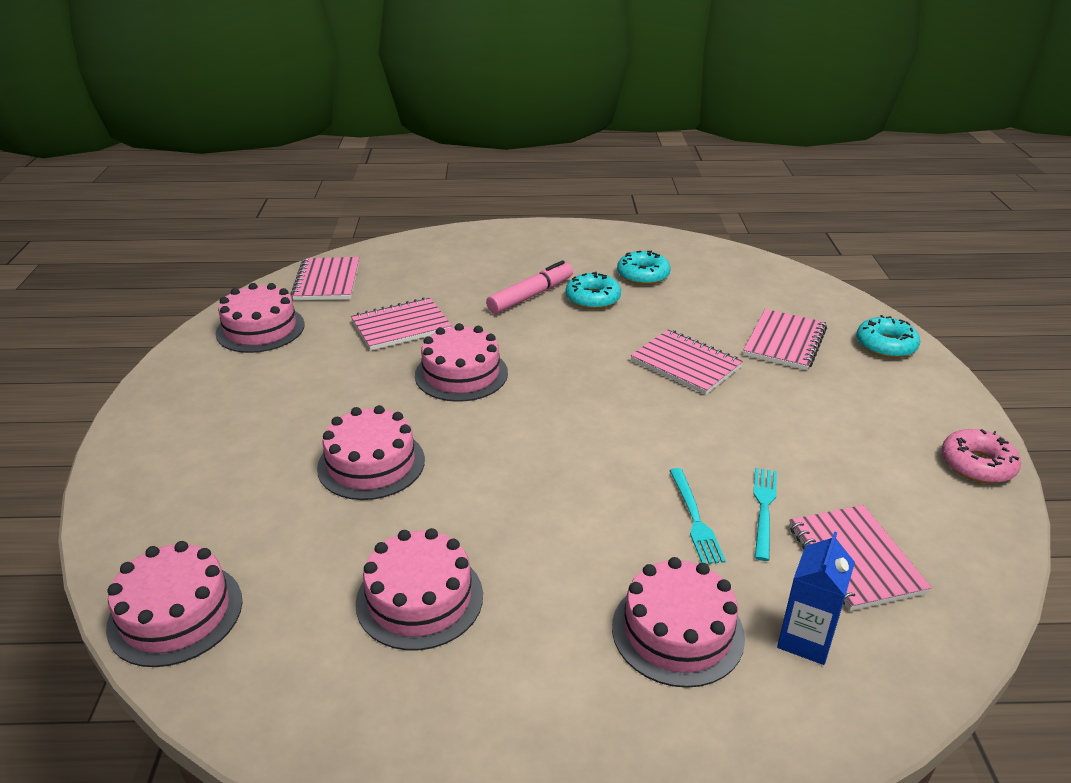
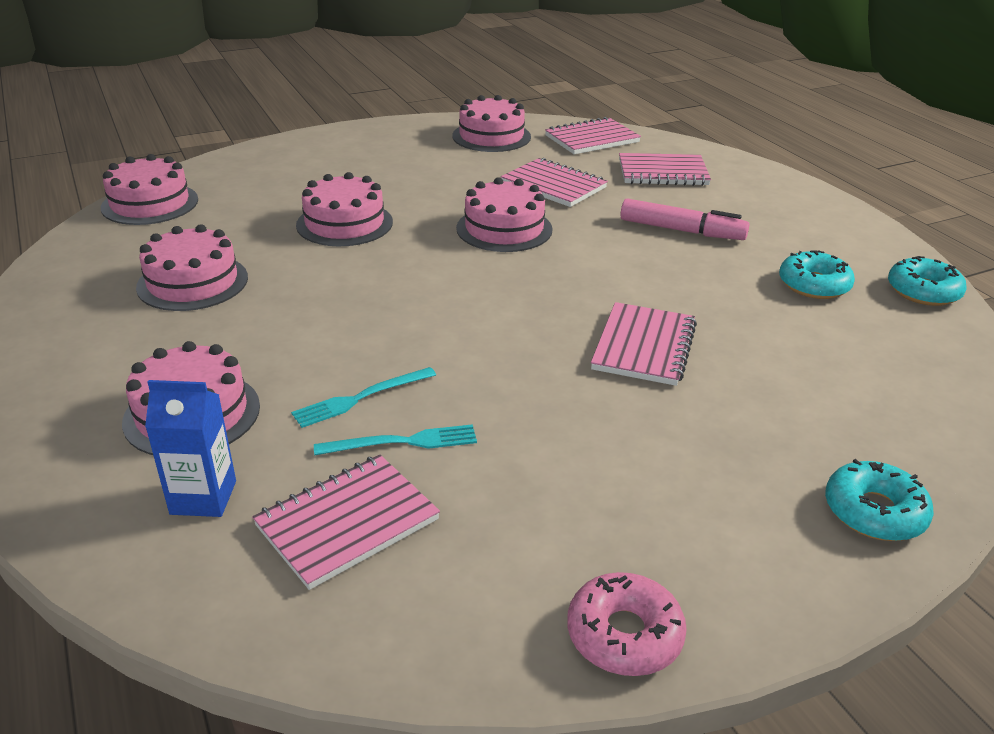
camera: 65 degrees right, 0 degrees up
turquoise donut [566,272,621,309] -> turquoise donut moved to [888,256,967,306]
pink notebook [744,309,827,370] -> pink notebook moved to [619,153,711,186]

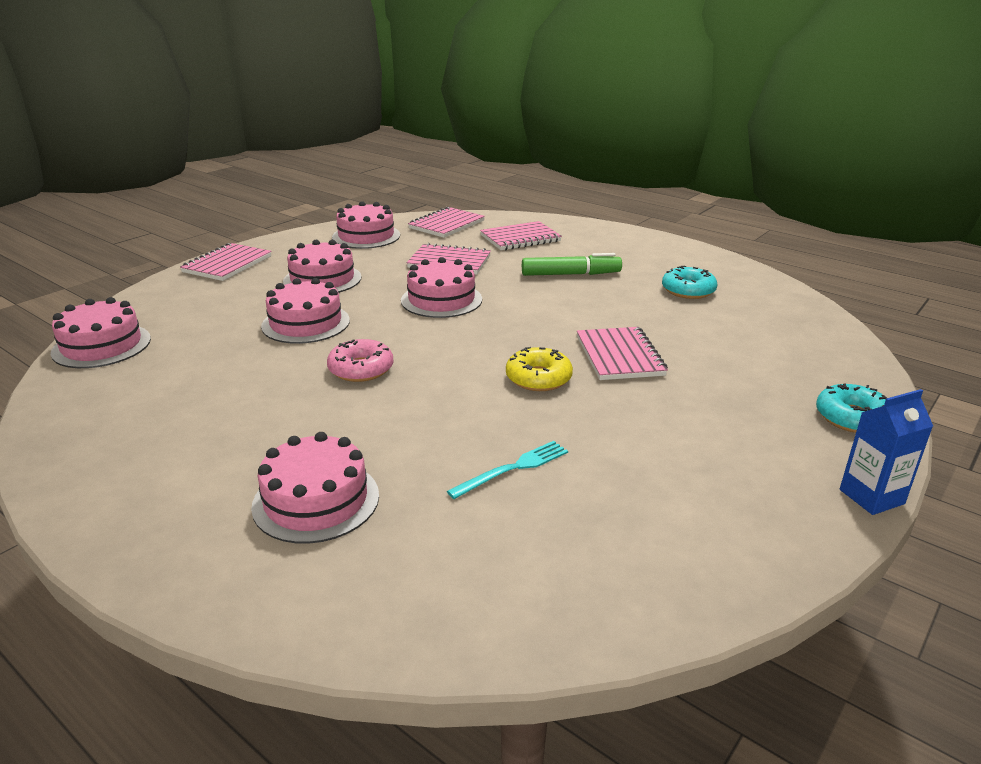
camera: 25 degrees left, 5 degrees down
pink cake [136,224,248,311] -> pink cake moved to [283,240,361,293]
blue carton [145,380,236,517] -> blue carton moved to [840,389,933,515]
pink notebook [252,455,440,590] -> pink notebook moved to [180,243,272,281]
turquoise fork [291,367,436,428] -> none
pink donut [567,572,687,676] -> pink donut moved to [327,339,393,382]
pink marker [620,198,750,240] -> green marker [522,253,622,276]
turquoise donut [888,256,967,306] -> none
none -> yellow donut [506,347,573,391]

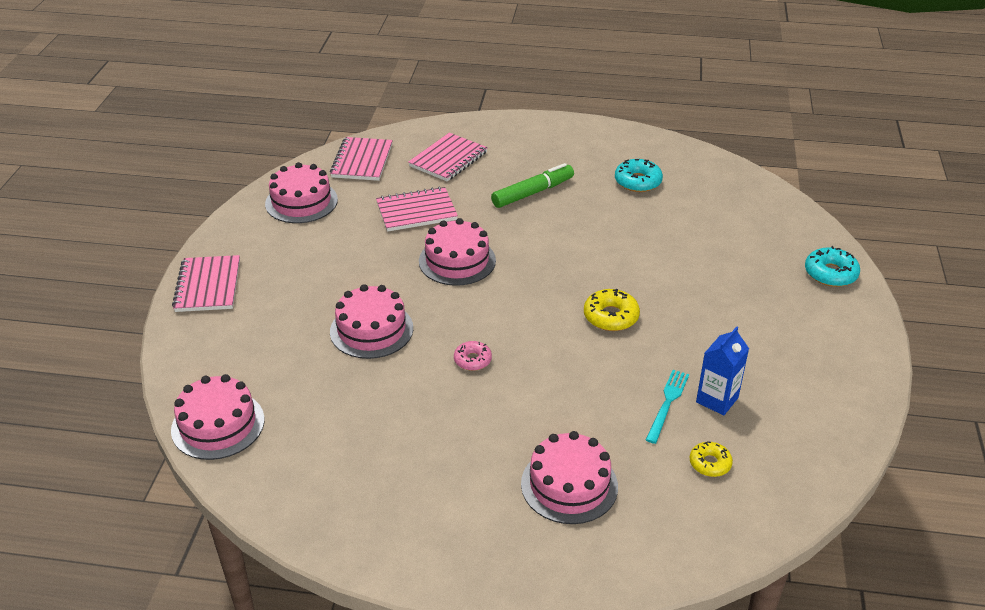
camera: 30 degrees left, 10 degrees up
pink cake [283,240,361,293] -> none
pink donut [327,339,393,382] -> pink donut [454,341,492,371], size x0.65
pink notebook [577,327,668,380] -> none
blue carton [840,389,933,515] -> blue carton moved to [696,326,749,416]
none -> yellow donut [690,441,733,477]

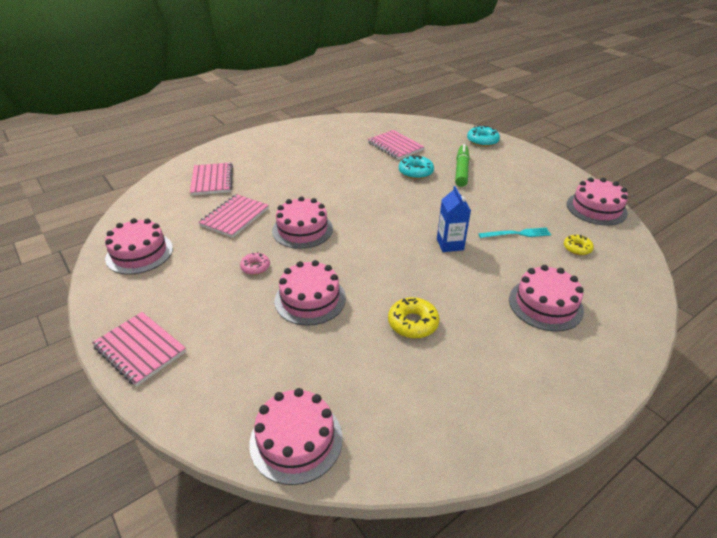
camera: 45 degrees left, 0 degrees up
pink notebook [330,137,393,181] -> pink notebook moved to [368,130,425,160]
pink donut [454,341,492,371] -> pink donut moved to [240,252,270,275]
green marker [491,163,574,208] -> green marker moved to [455,144,470,187]
yellow donut [584,289,640,331] -> yellow donut moved to [388,297,439,338]
turquoise donut [615,159,663,192] -> turquoise donut moved to [399,155,434,179]
turquoise fork [646,370,689,444] -> turquoise fork turned 105 degrees clockwise [478,228,551,238]
blue carton [696,326,749,416] -> blue carton moved to [437,186,471,252]
none -> pink cake [567,177,628,226]

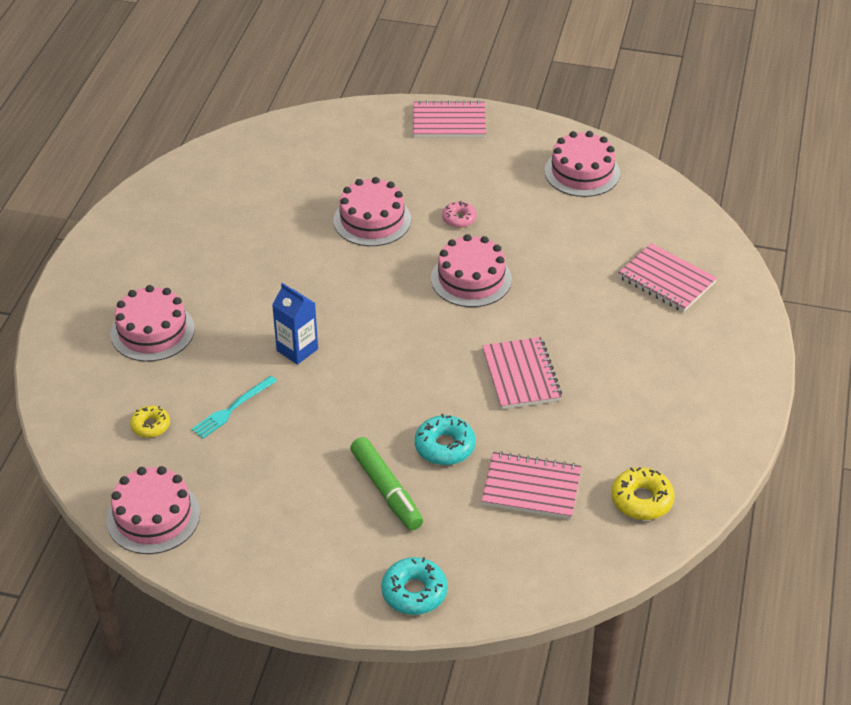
camera: 140 degrees right, 5 degrees up
pink notebook [198,194,269,238] -> pink notebook moved to [482,337,562,409]
pink cake [249,388,343,485] -> none
yellow donut [388,297,439,338] -> yellow donut moved to [611,467,675,520]

